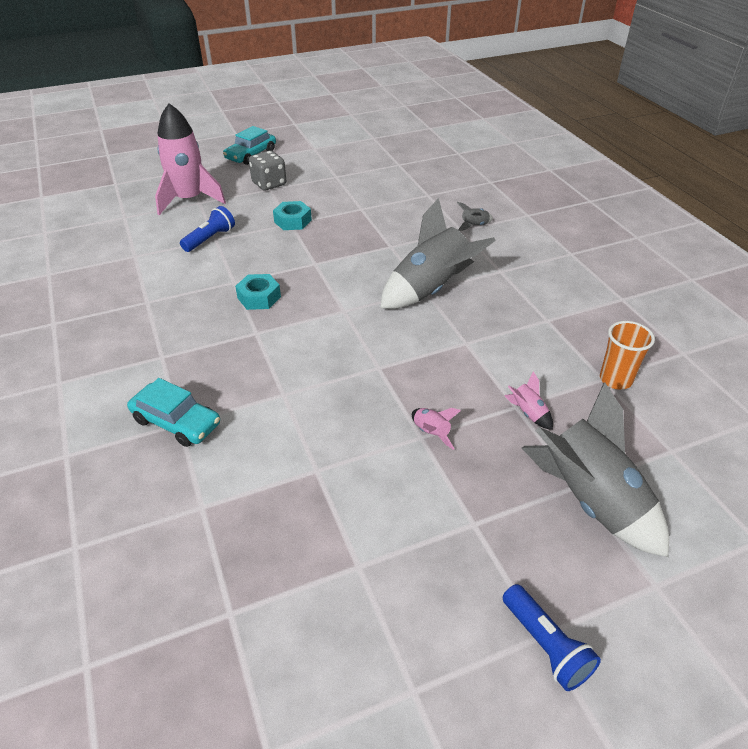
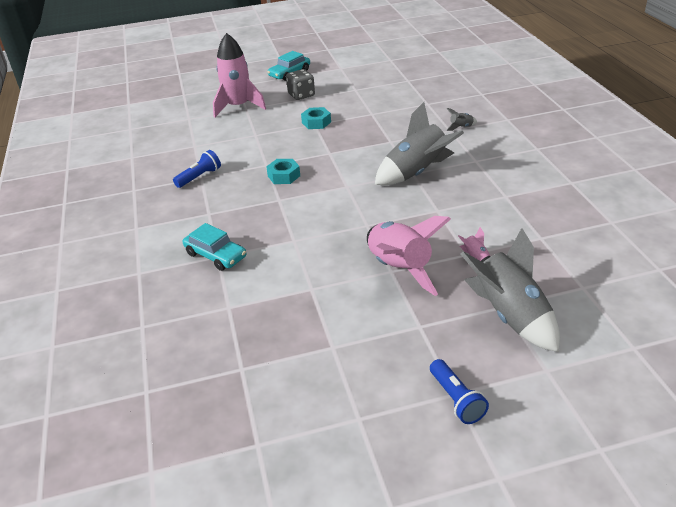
camera: 10 degrees right, 5 degrees down
blue flashlight [180,206,235,252] -> blue flashlight moved to [173,150,221,188]
pink rocket [412,408,461,450] -> pink rocket [367,216,451,296], size x2.48
orange cup [600,321,655,390] -> none

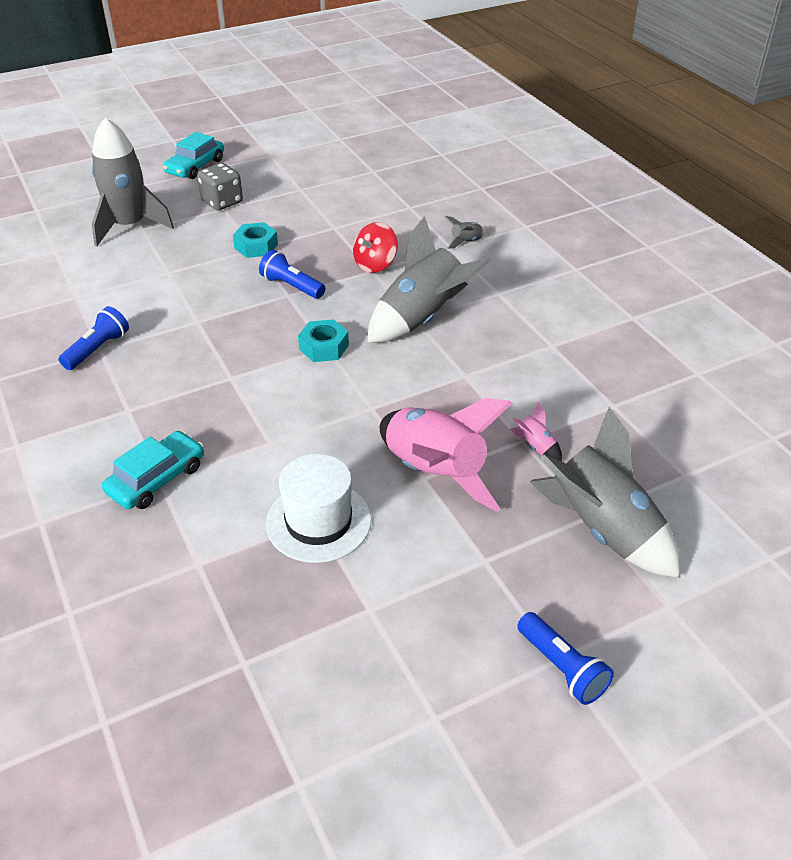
camera: 15 degrees left, 5 degrees up
turquoise car [183,223,246,271] -> turquoise car turned 75 degrees counterclockwise [102,431,204,509]
pink rocket [213,33,266,118] -> grey rocket [92,117,174,246]
turquoise nut [266,159,300,184] -> turquoise nut moved to [298,319,349,362]
none -> blue flashlight [259,250,325,299]
none -> white hat [266,454,371,563]
none -> red spinning top [353,222,398,273]

